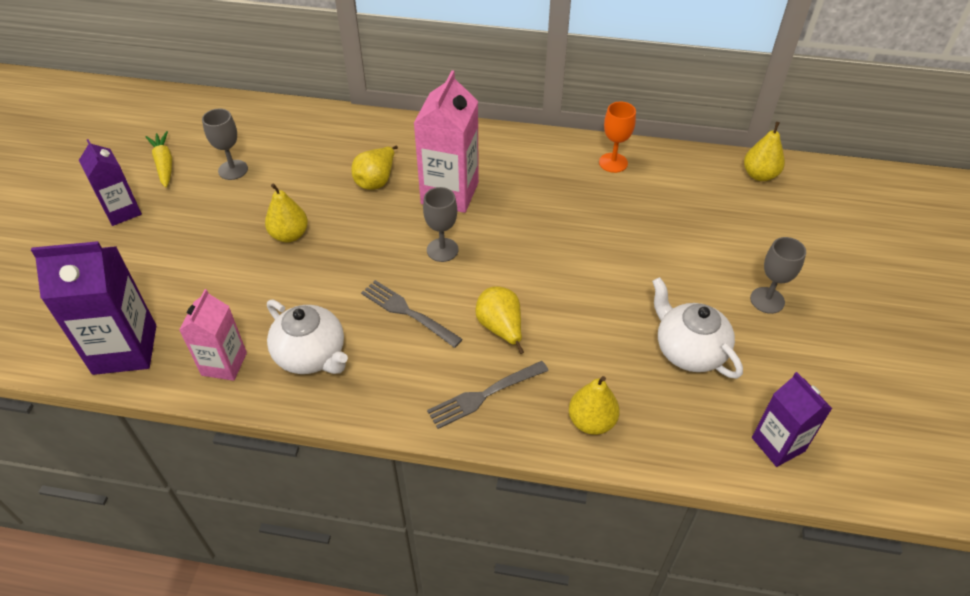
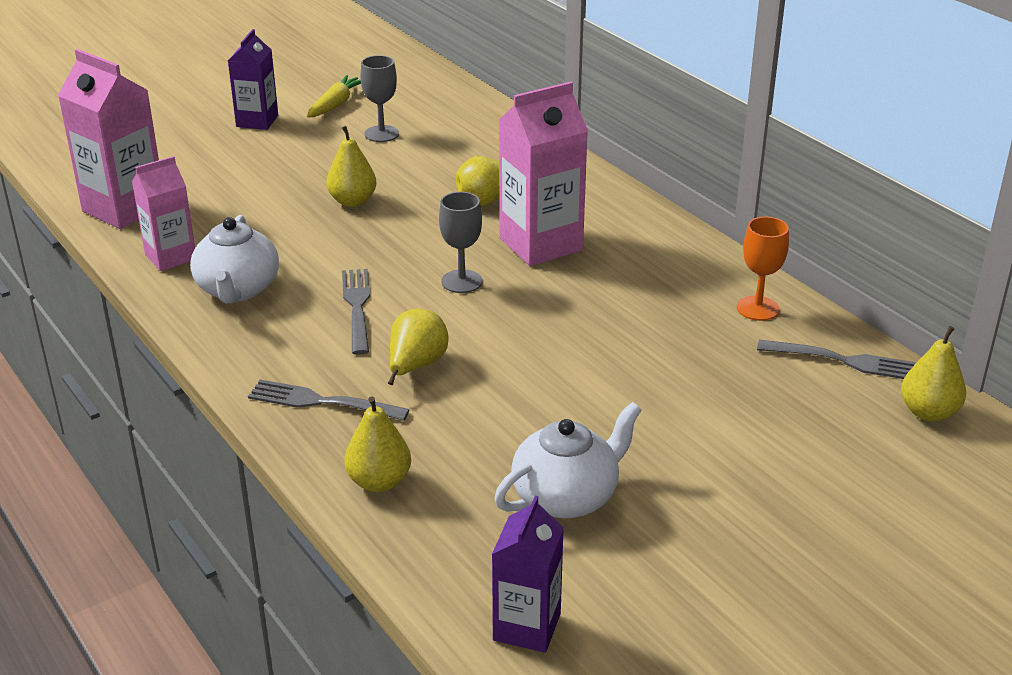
camera: 45 degrees right, 15 degrees down
purple carton [31,241,156,375] -> pink carton [58,49,159,229]
white teapot [652,277,743,379] -> white teapot turned 45 degrees clockwise [495,402,642,518]
grey goblet [750,237,806,314] -> none
none -> grey fork [757,340,917,379]

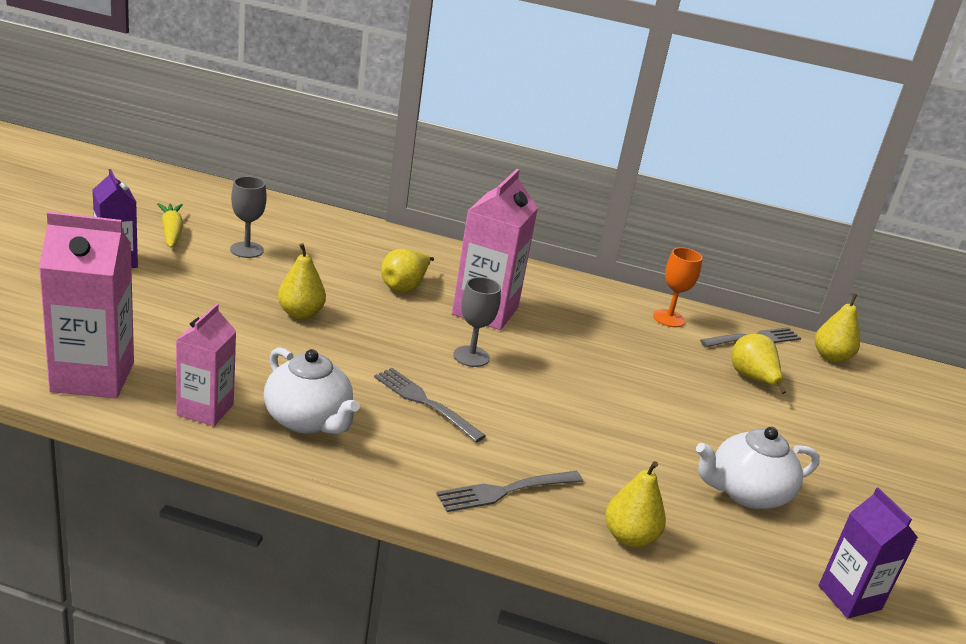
camera: 45 degrees left, 5 degrees down
yellow pear [388,309,449,385] -> yellow pear moved to [732,334,786,394]
white teapot [495,402,642,518] -> white teapot turned 120 degrees counterclockwise [696,427,820,509]

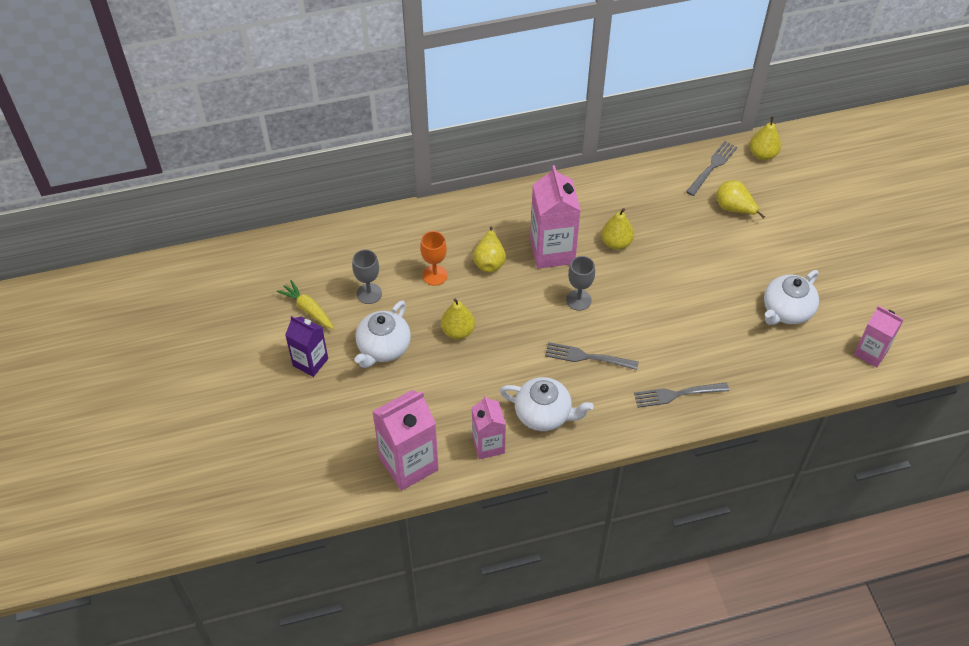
camera: 25 degrees left, 25 degrees up
grey fork [436,471,583,512] -> grey fork turned 45 degrees clockwise [634,382,729,408]
yellow pear [605,461,666,548] -> yellow pear moved to [601,208,634,250]
orange goblet [653,247,703,327] -> orange goblet moved to [420,231,448,286]
purple carton [819,488,918,618] -> pink carton [854,305,904,368]
none -> white teapot [354,300,411,368]

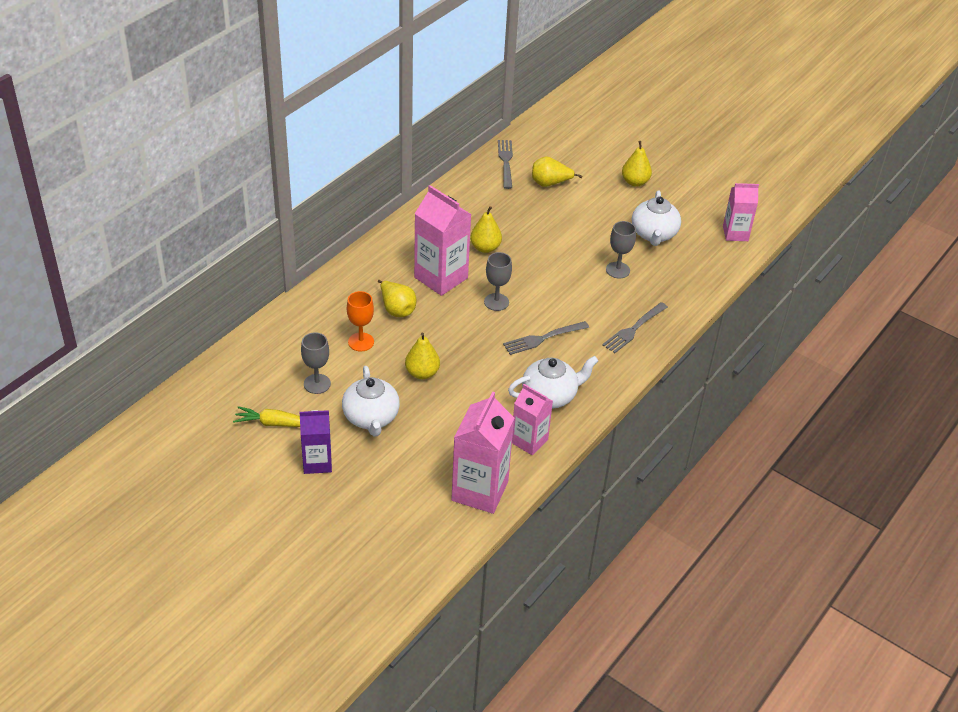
camera: 40 degrees left, 10 degrees down
yellow pear [750,116,781,160] -> yellow pear moved to [622,141,652,187]
none -> grey goblet [606,221,636,279]

